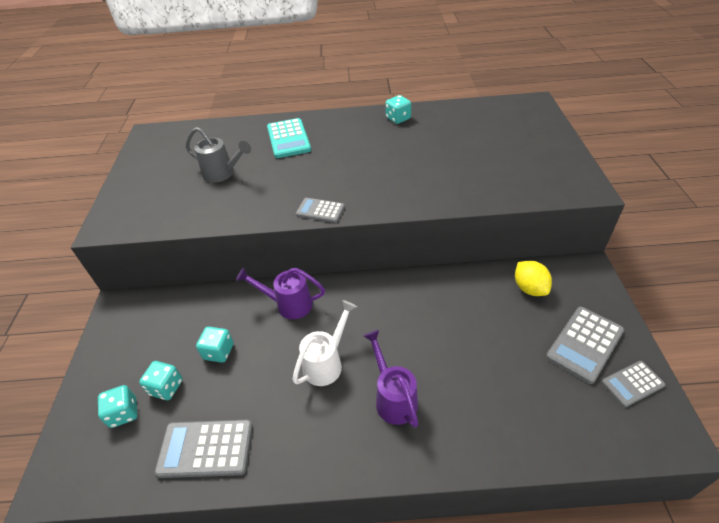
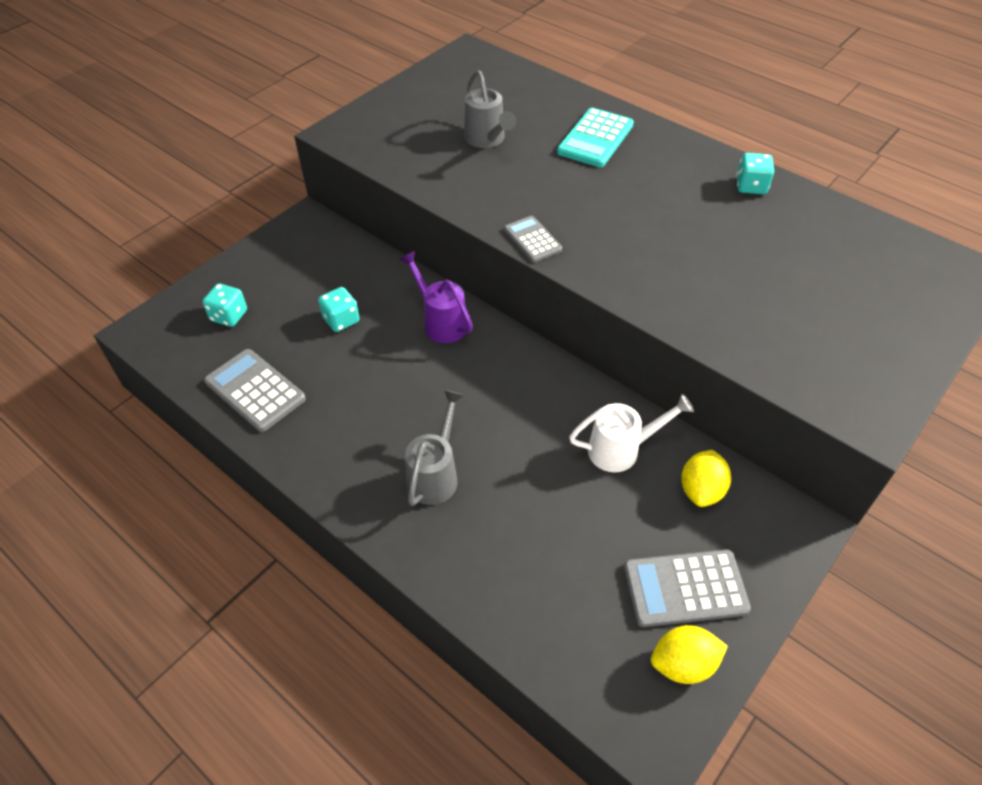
camera: 40 degrees right, 5 degrees up
turquoise dice [139,361,183,400] -> none
white watering can [292,300,357,386] -> white watering can moved to [569,394,694,472]
purple watering can [363,330,418,428] -> grey watering can [405,390,464,506]
grey calculator [602,361,665,407] -> yellow lemon [651,625,728,684]

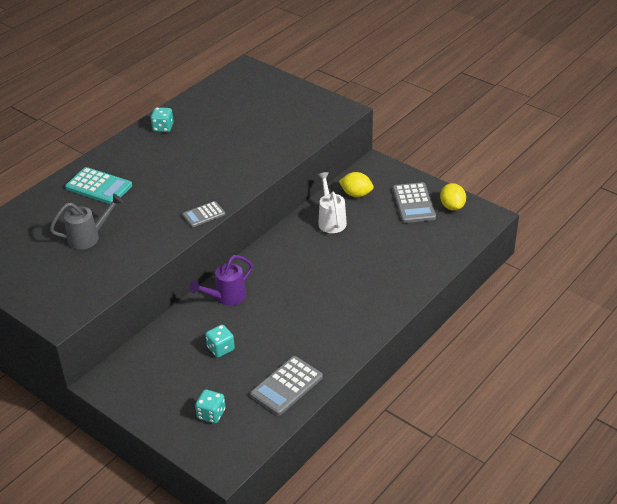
camera: 90 degrees left, 10 degrees down
grey watering can [405,390,464,506] -> none

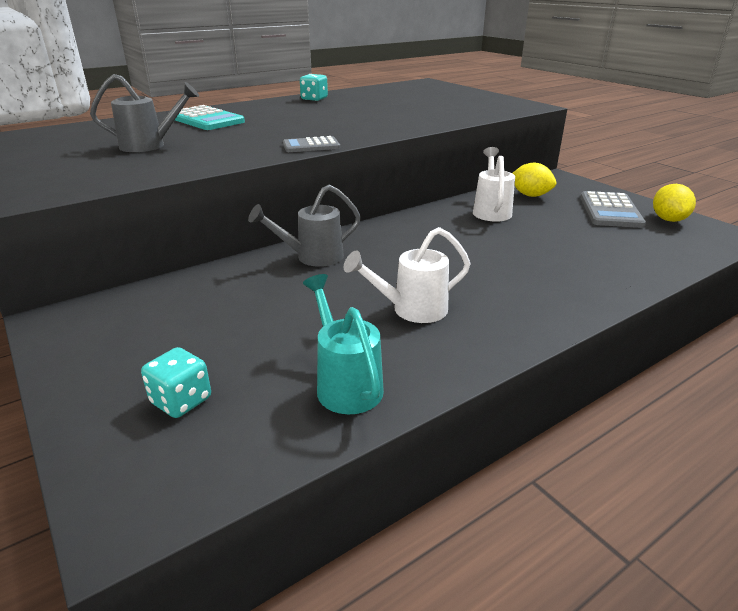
camera: 15 degrees right, 10 degrees down
purple watering can [189,255,253,306] -> grey watering can [248,185,361,267]
turquoise dice [205,324,235,358] -> none
grey calculator [250,356,323,416] -> turquoise watering can [303,274,384,415]
none -> white watering can [343,227,471,323]

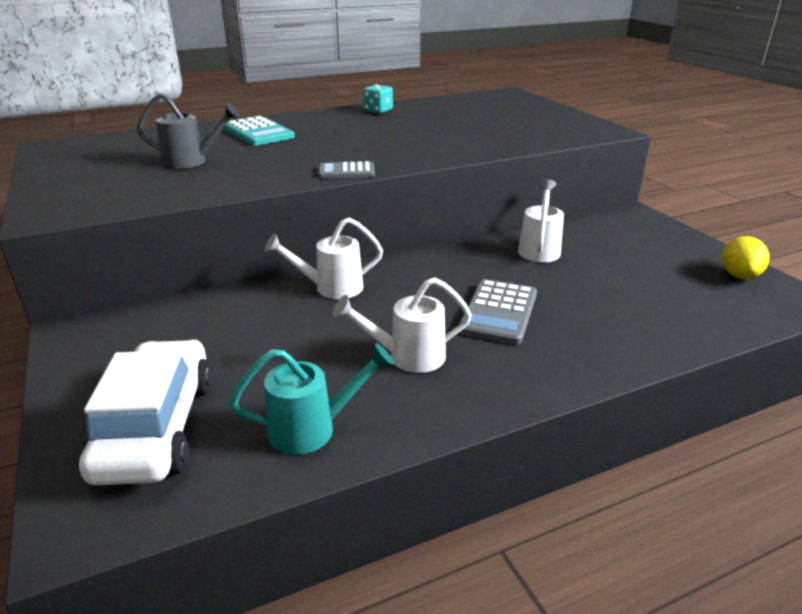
camera: 10 degrees right, 0 degrees up
turquoise dice [141,347,211,418] -> white car [79,340,212,485]
grey watering can [248,185,361,267] -> white watering can [265,218,383,299]
turquoise watering can [303,274,384,415] -> turquoise watering can turned 90 degrees clockwise [230,343,394,455]
yellow lemon [512,163,556,197] -> none
grey calculator [580,191,646,228] -> grey calculator moved to [459,279,537,345]

